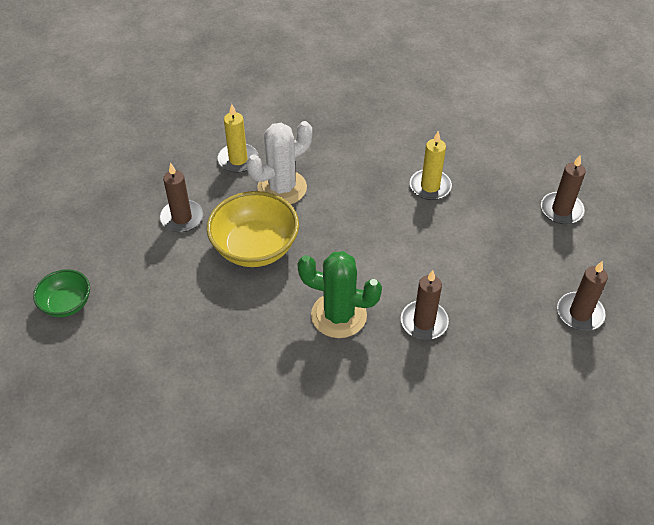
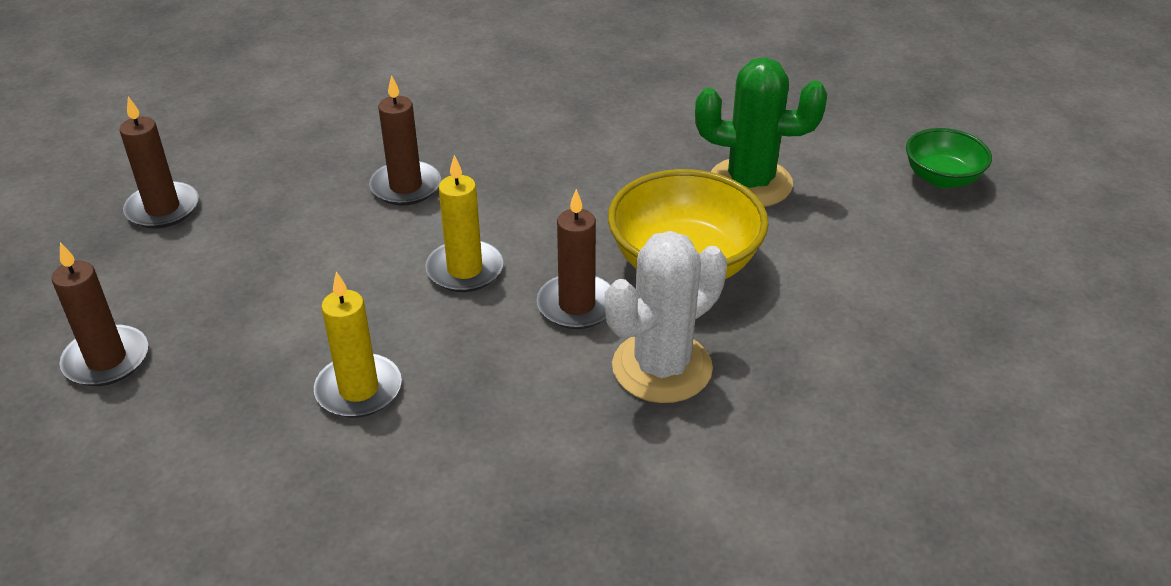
camera: 175 degrees right, 10 degrees down
brown candle [160,163,203,232] -> brown candle moved to [537,189,611,329]
yellow candle [218,104,258,173] -> yellow candle moved to [425,155,503,292]
green cactus [297,251,382,338] -> green cactus moved to [695,57,827,207]

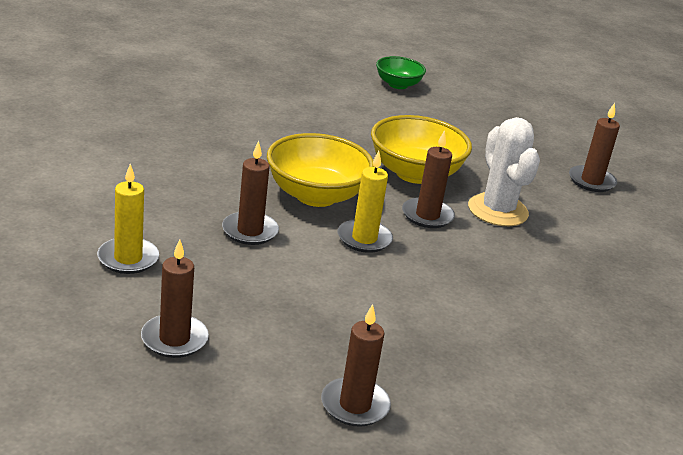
camera: 70 degrees left, 10 degrees down
yellow candle [314,271,402,418] -> yellow candle moved to [97,164,159,274]
green cactus [695,57,827,207] -> none
none -> yellow bowl [267,133,374,207]
none -> brown candle [569,103,620,192]

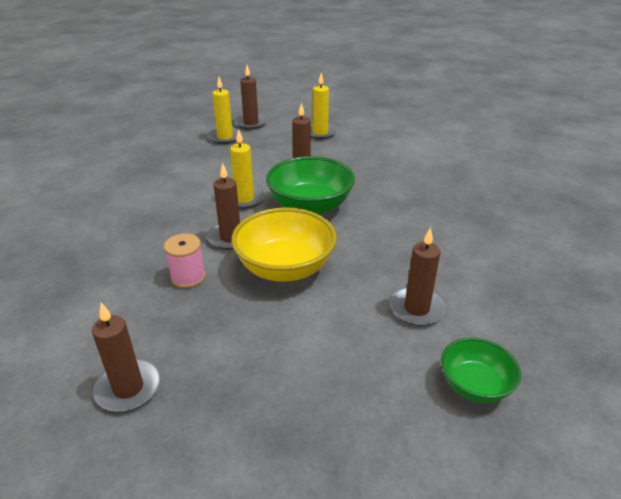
camera: 140 degrees right, 5 degrees up
yellow bowl [267,133,374,207] -> green bowl [266,156,355,215]
brown candle [321,304,391,427] -> brown candle moved to [390,227,446,326]
white cactus [468,117,540,226] -> pink spool [164,234,206,288]
none -> yellow candle [208,77,242,144]

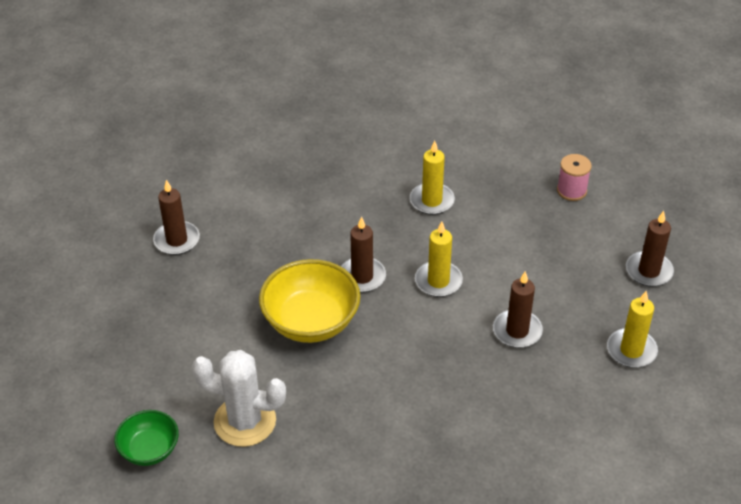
camera: 90 degrees right, 10 degrees up
pink spool [164,234,206,288] -> pink spool moved to [557,154,592,201]
yellow candle [208,77,242,144] -> yellow candle moved to [410,141,455,215]
green bowl [266,156,355,215] -> none
brown candle [390,227,446,326] -> white cactus [192,350,286,447]

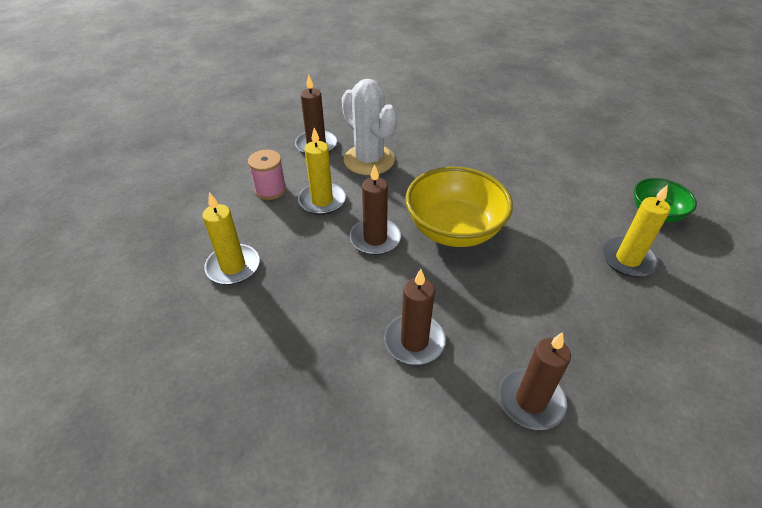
camera: 140 degrees left, 0 degrees up
white cactus [192,350,286,447] -> white cactus moved to [342,79,397,175]
pink spool [557,154,592,201] -> pink spool moved to [248,150,286,200]
yellow candle [607,291,658,368] -> yellow candle moved to [602,185,671,277]
brown candle [626,211,674,287] -> brown candle moved to [384,269,446,365]

